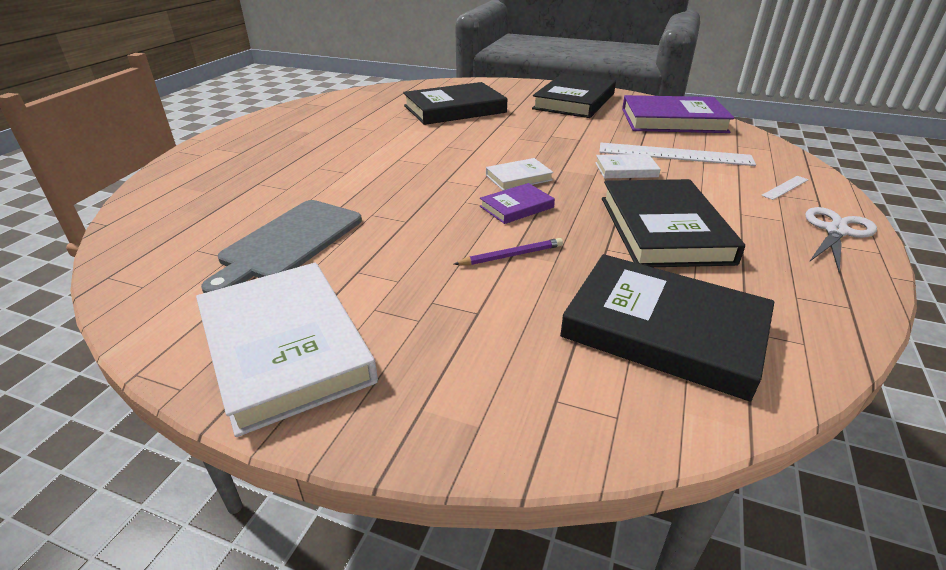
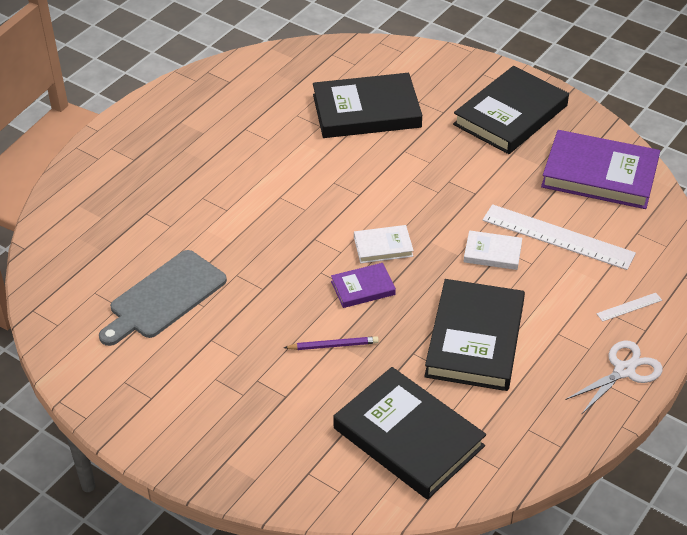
camera: 15 degrees right, 10 degrees up
white book [196,263,378,437] -> none

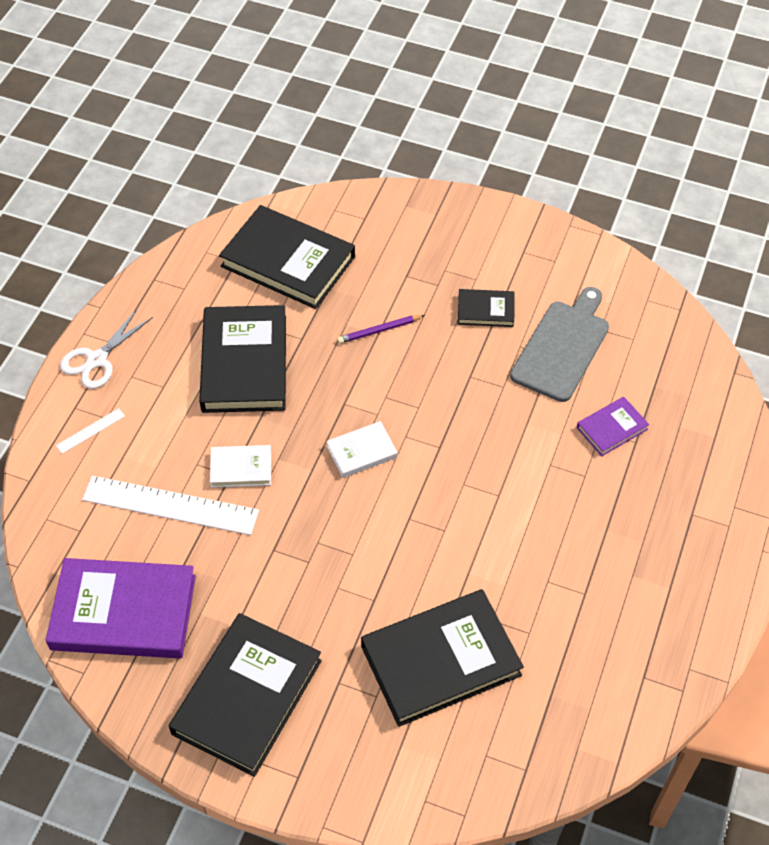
camera: 165 degrees right, 10 degrees up
purple book [331,263,396,308] -> purple book moved to [577,397,649,456]
none -> black book [458,289,514,327]

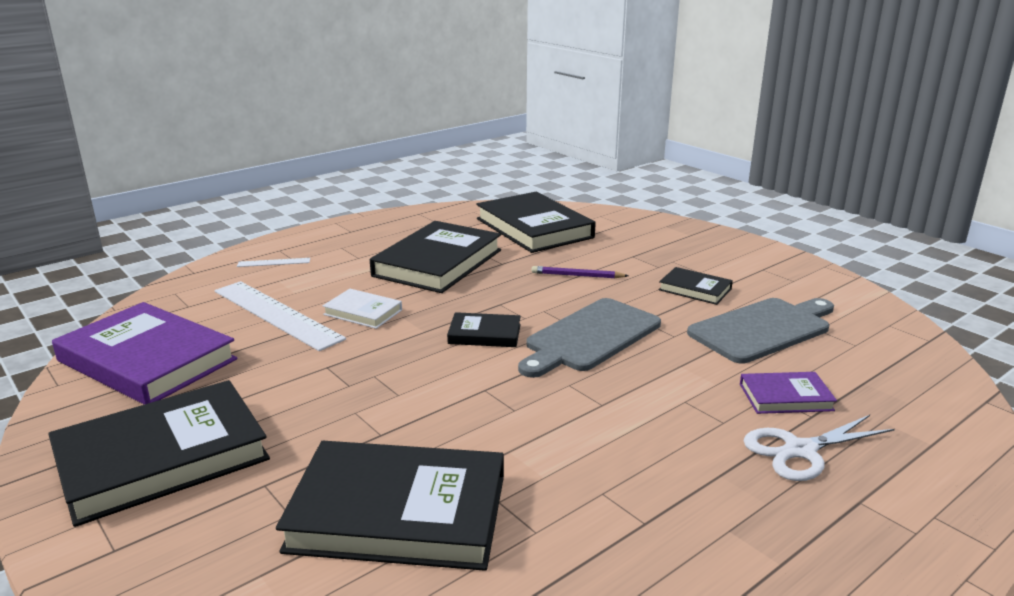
camera: 30 degrees right, 30 degrees down
white scissors [60,309,153,389] -> white scissors moved to [743,415,895,481]
white book [326,421,398,478] -> black book [447,312,521,347]
none -> grey cutting board [518,298,661,378]

